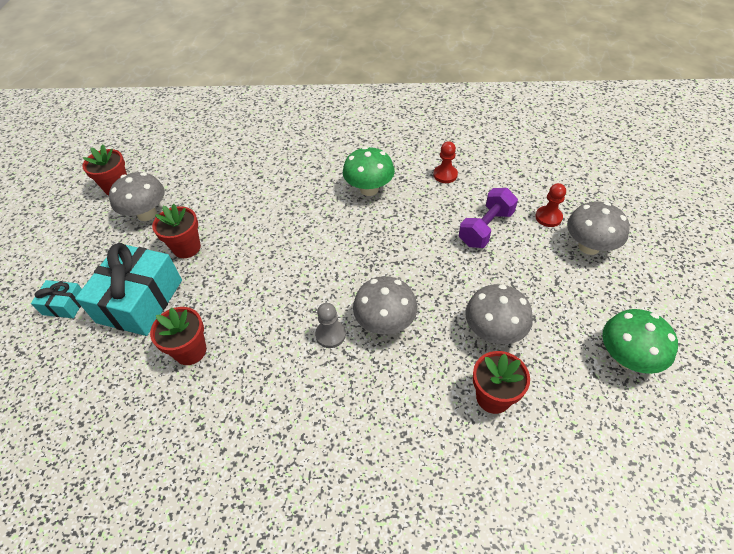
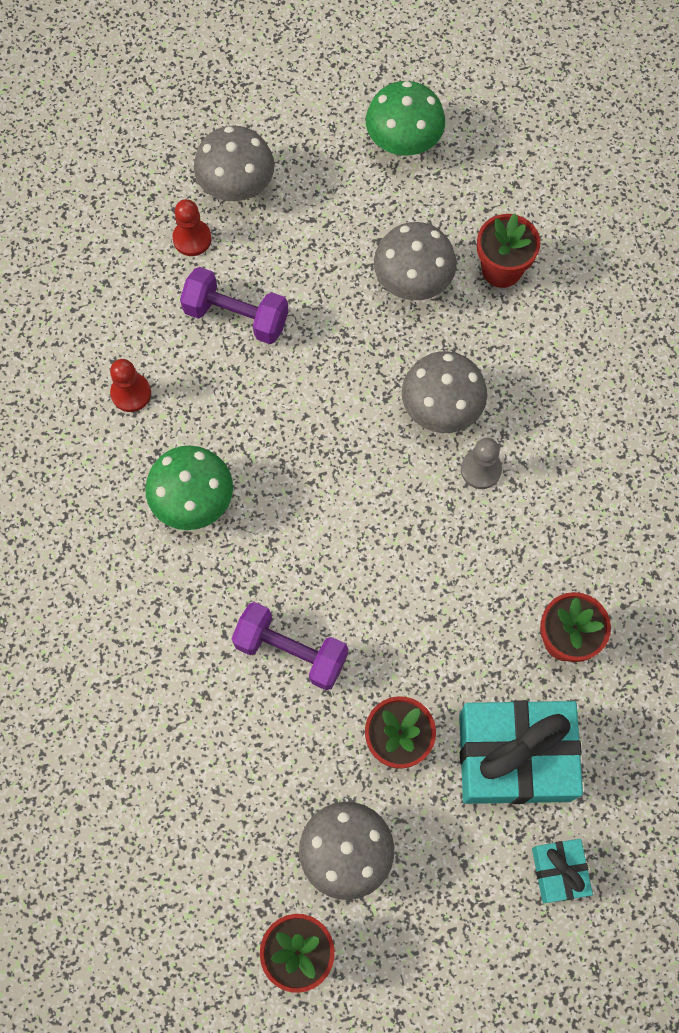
camera: 110 degrees left, 20 degrees up
none -> purple dumbbell [232,602,348,690]

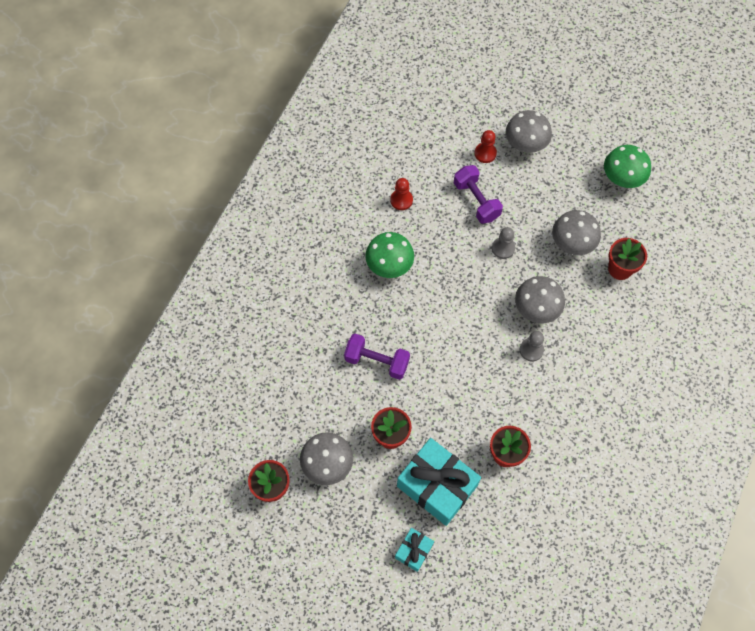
camera: 40 degrees right, 5 degrees down
purple dumbbell [232,602,348,690] -> purple dumbbell turned 45 degrees counterclockwise [344,334,410,380]
none -> grey pawn [492,227,515,259]

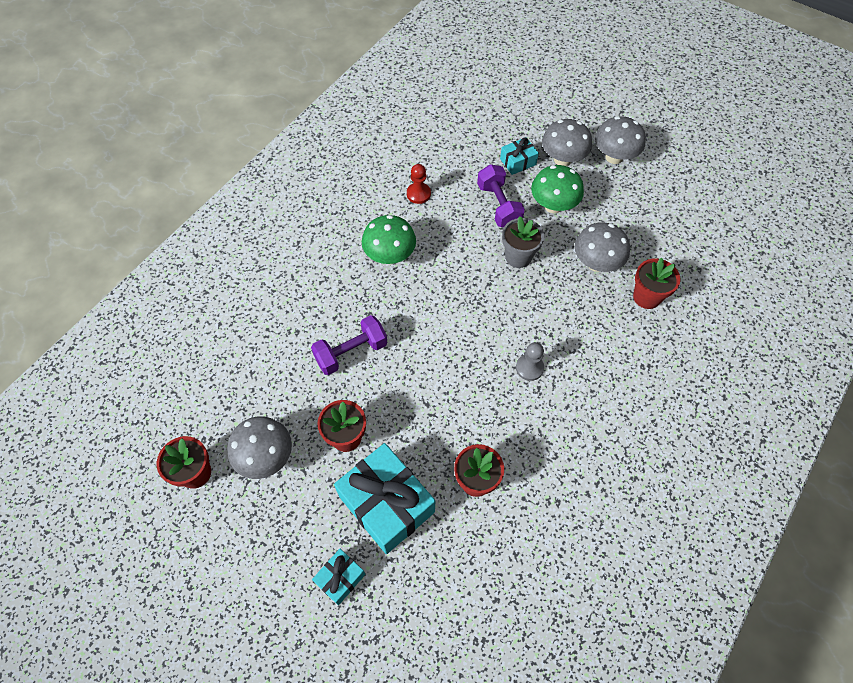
camera: 10 degrees right, 5 degrees down
purple dumbbell [344,334,410,380] -> purple dumbbell turned 60 degrees counterclockwise [311,315,387,375]
red pawn [474,130,497,163] -> turquoise gift [500,137,539,175]
grey pawn [492,227,515,259] -> grey flower pot [502,216,544,268]
grey mushroom [515,276,565,323] -> grey mushroom moved to [595,116,646,164]
green mushroom [604,145,651,188] -> green mushroom moved to [531,165,584,213]

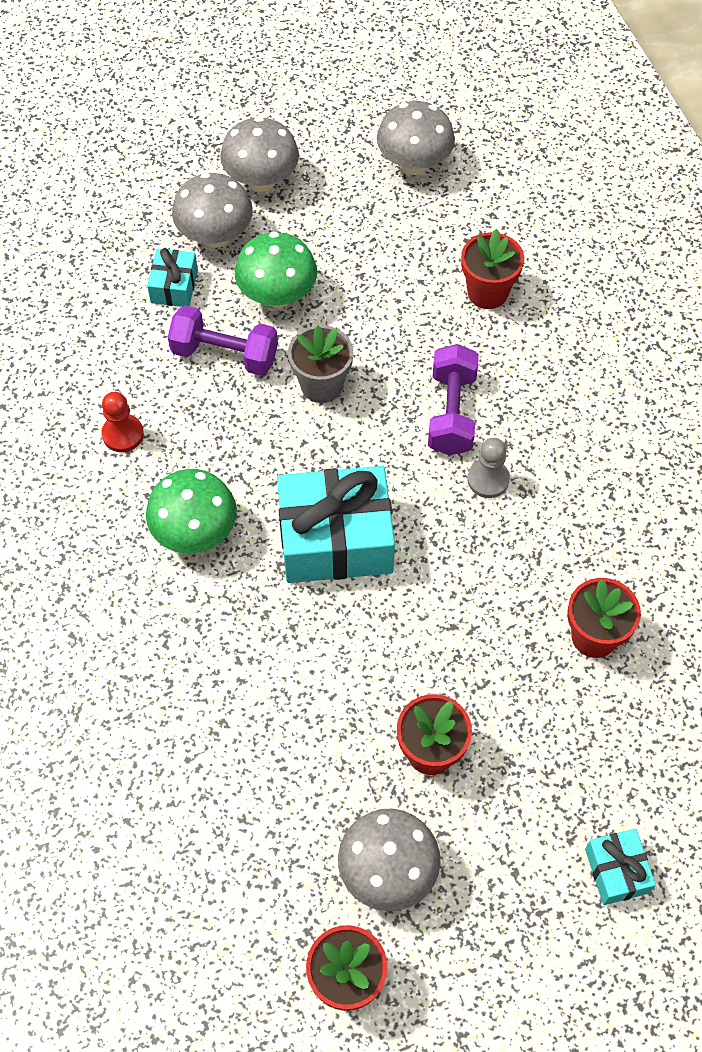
camera: 55 degrees left, 0 degrees up
purple dumbbell [311,315,387,375] -> purple dumbbell moved to [428,344,479,455]
turquoise gift [334,443,435,554] -> turquoise gift moved to [277,466,395,583]
grey mushroom [575,222,630,272] -> grey mushroom moved to [377,101,455,175]

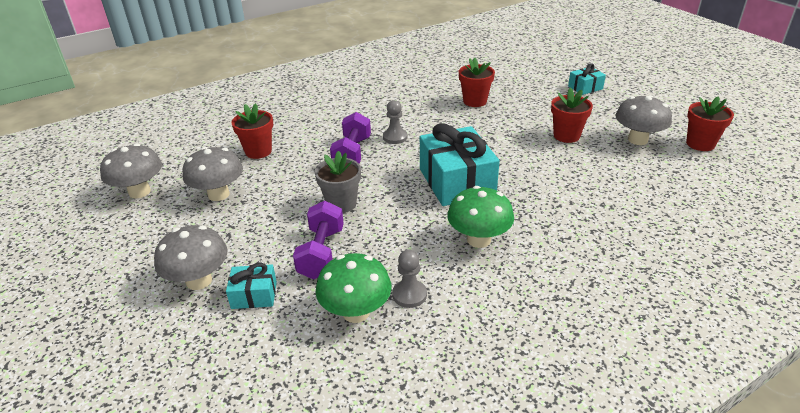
camera: 100 degrees left, 25 degrees down
red pawn [101,392,144,452] -> grey pawn [392,250,427,308]
grey mushroom [220,117,299,192] -> grey mushroom moved to [183,147,243,201]
green mushroom [235,232,317,308] -> green mushroom moved to [316,253,392,323]
purple dumbbell [428,344,479,455] -> purple dumbbell turned 75 degrees counterclockwise [330,112,371,164]

